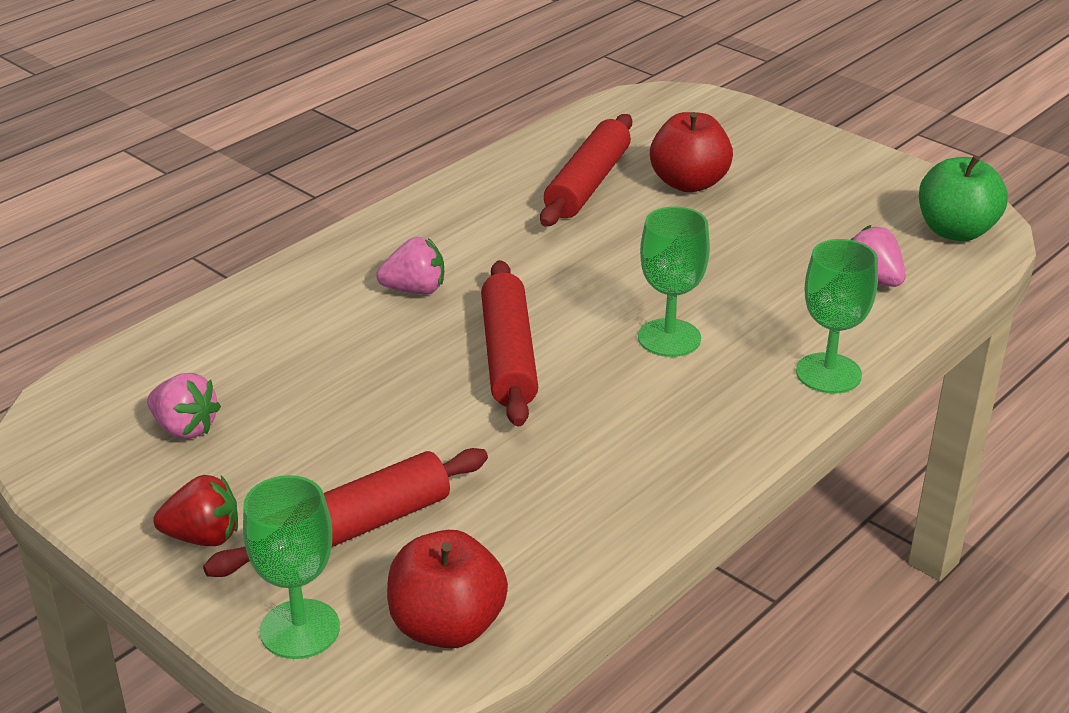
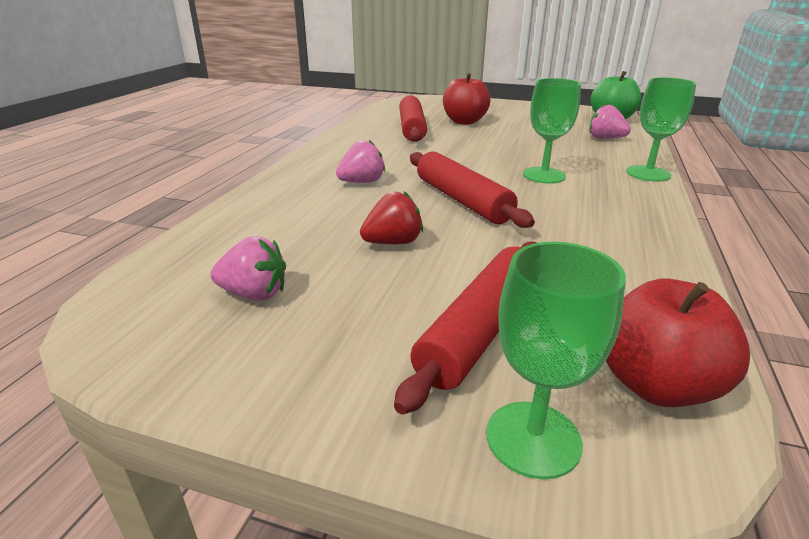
camera: 25 degrees left, 5 degrees down
red strawberry [153,475,238,546] -> red strawberry moved to [360,191,423,244]

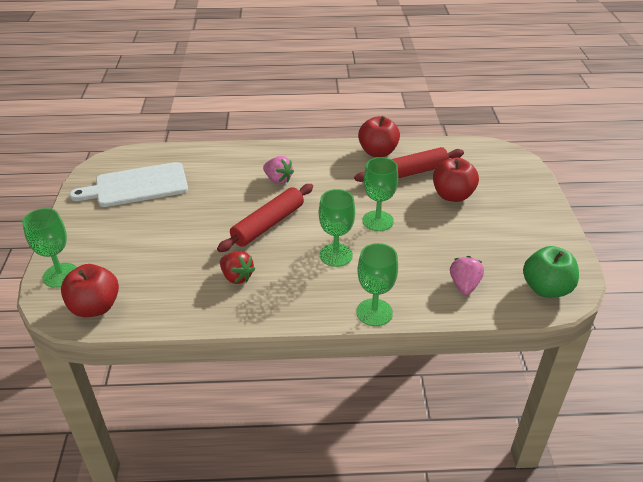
camera: 70 degrees right, 10 degrees up
pink strawberry [210,236,286,301] -> white cutting board [70,162,188,207]
red strawberry [360,191,423,244] -> red strawberry moved to [220,251,255,284]
red rolling pin [394,241,537,415] -> none
none -> red apple [358,116,400,157]
none -> green goblet [362,157,398,231]

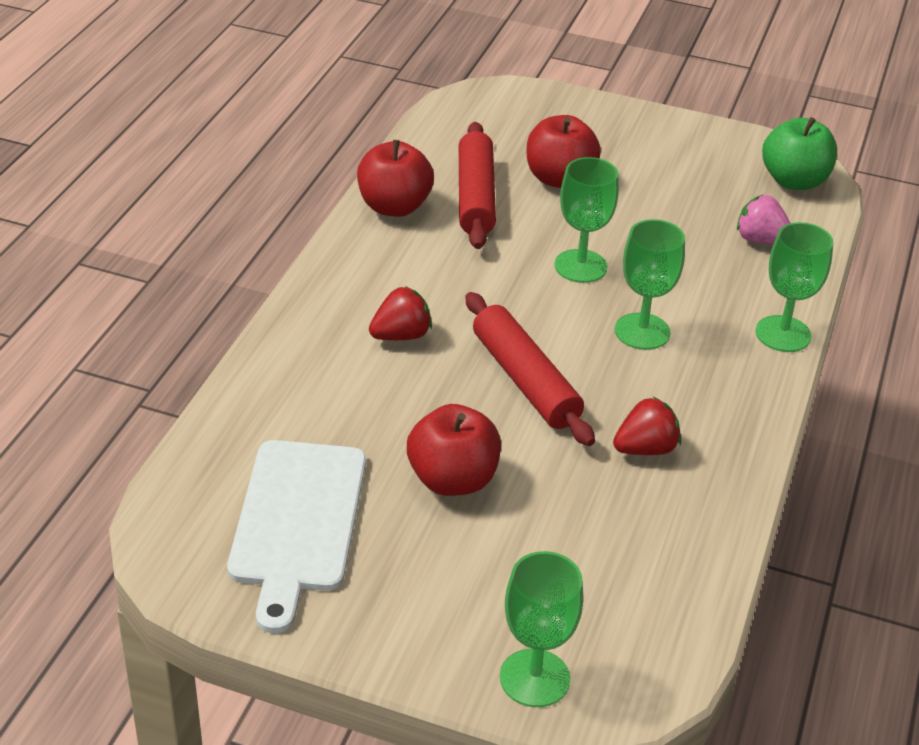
camera: 70 degrees left, 0 degrees up
red apple [61,264,119,317] -> red apple moved to [407,404,501,496]
pink strawberry [263,156,294,184] -> red strawberry [369,286,432,340]

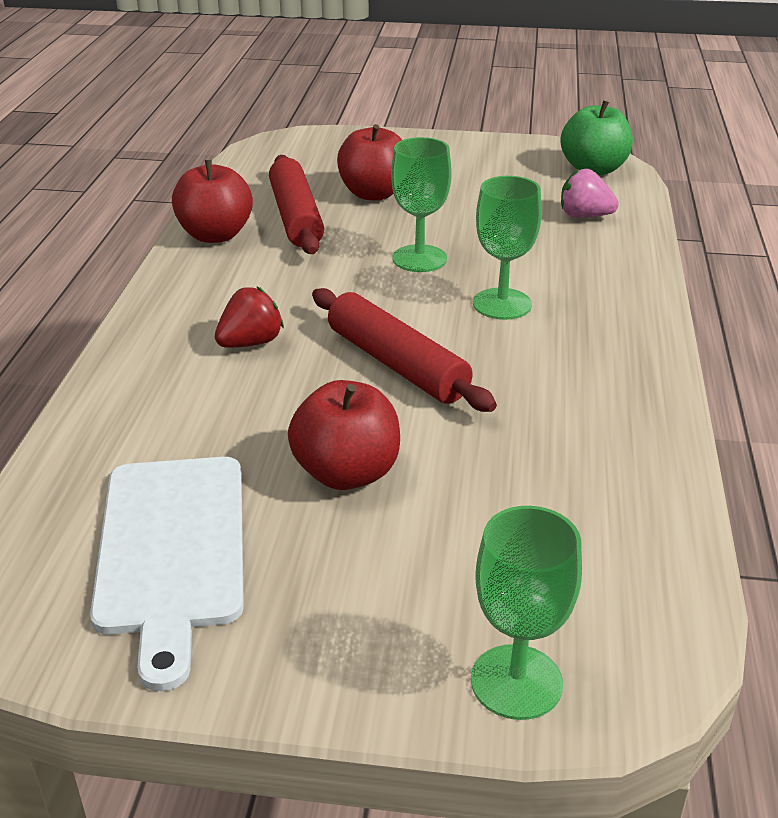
camera: 10 degrees left, 5 degrees down
red strawberry [613,397,681,455] -> none
green goblet [756,222,833,352] -> none

